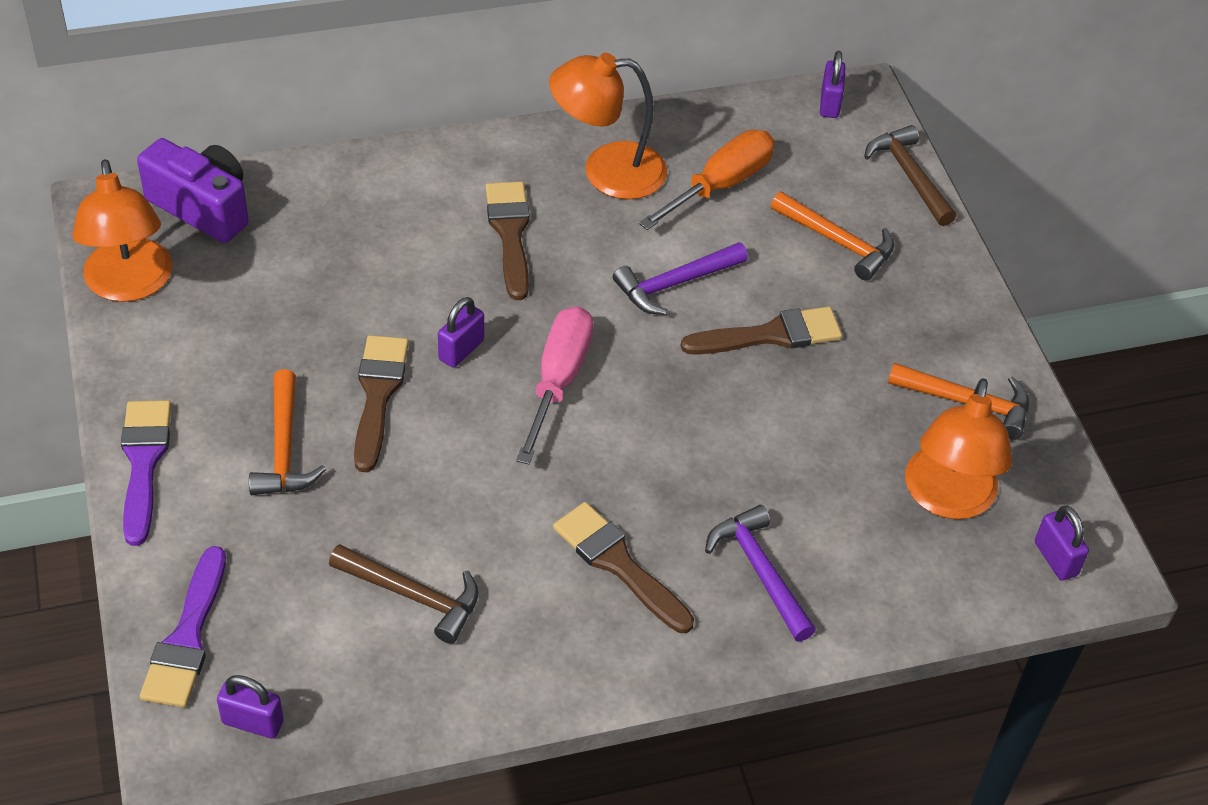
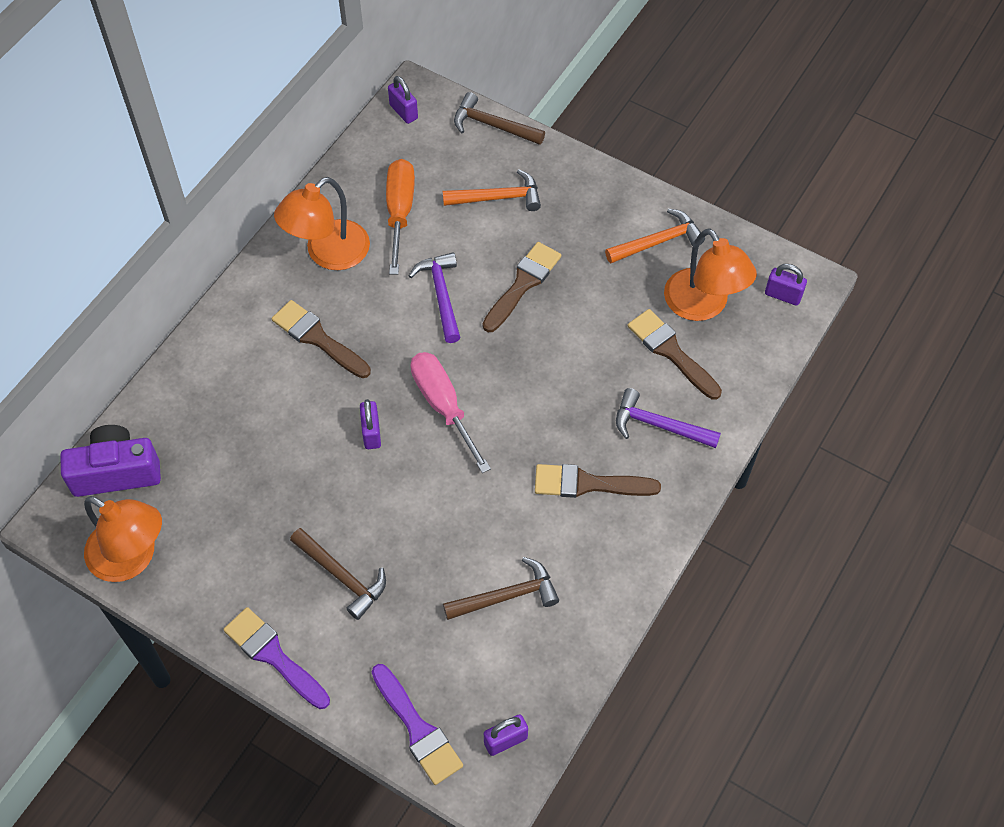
camera: 40 degrees left, 10 degrees up
orange hammer [249,369,326,495] -> brown hammer [290,528,386,620]
brown brush [354,335,409,472] -> brown brush moved to [628,309,722,399]
purple hammer [613,242,748,315] -> purple hammer turned 150 degrees clockwise [409,252,460,343]

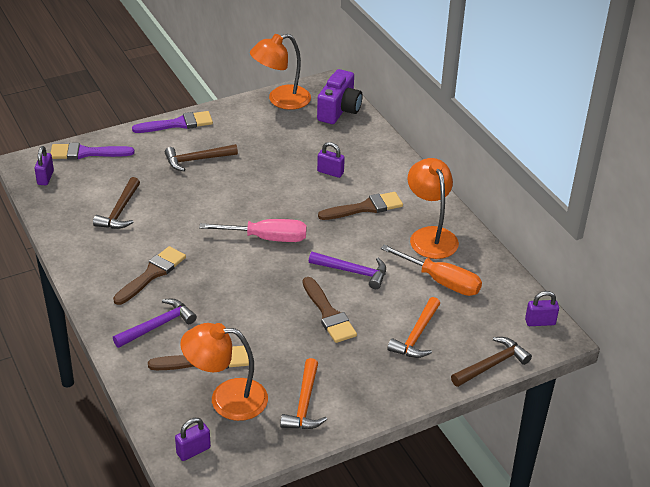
camera: 120 degrees right, 20 degrees down
purple padlock [360,399,381,449] -> purple padlock moved to [317,142,345,178]

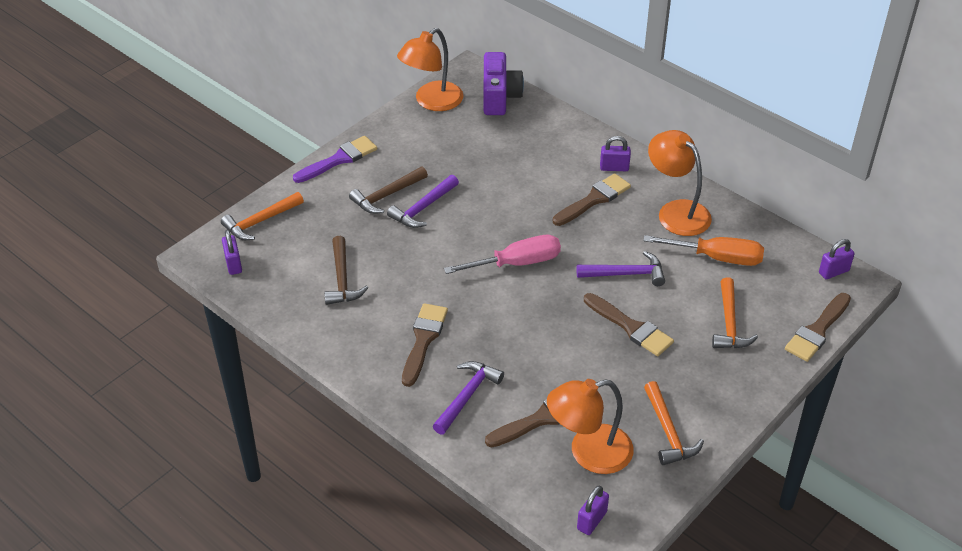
camera: 20 degrees left, 5 degrees up
purple brush [50,143,135,160] -> orange hammer [221,192,304,240]
purple padlock [317,142,345,178] -> purple padlock moved to [600,136,631,171]
brown hammer [451,337,532,387] -> brown brush [785,293,851,362]
none -> purple hammer [387,175,459,228]

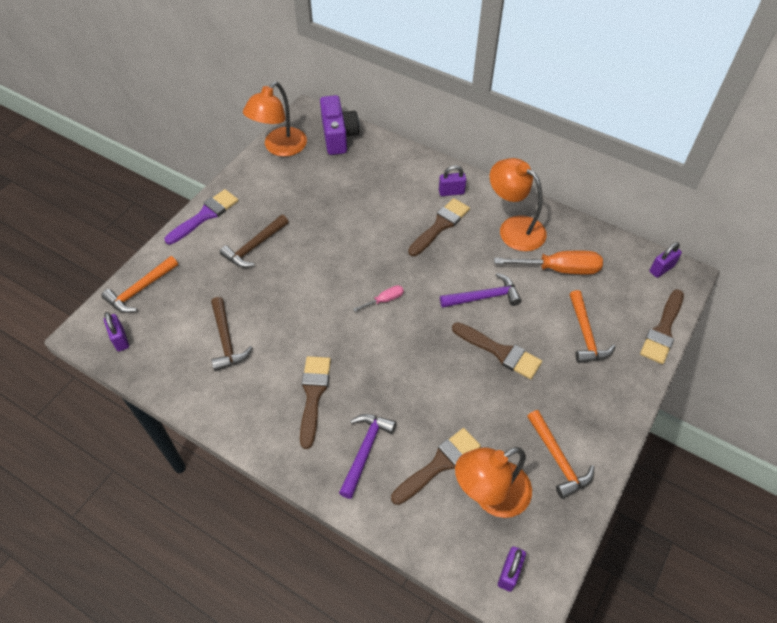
camera: 10 degrees left, 10 degrees up
purple hammer [387,175,459,228] -> none
pink screwdriver [444,235,561,274] -> pink screwdriver [353,285,404,312], size x0.50

